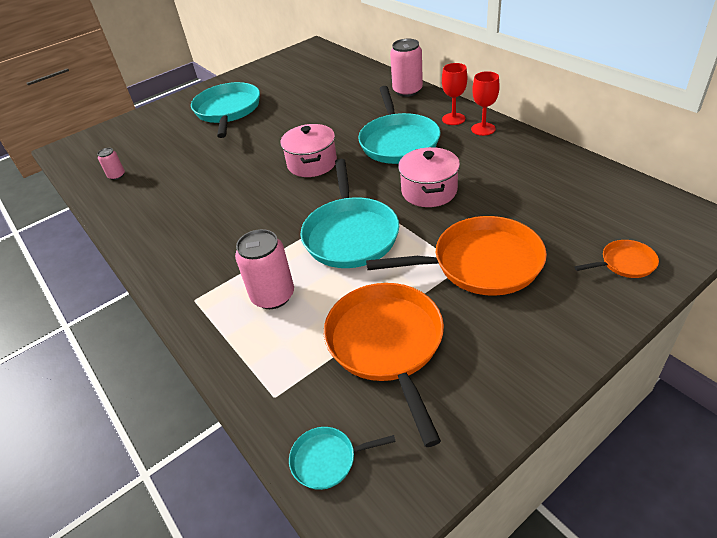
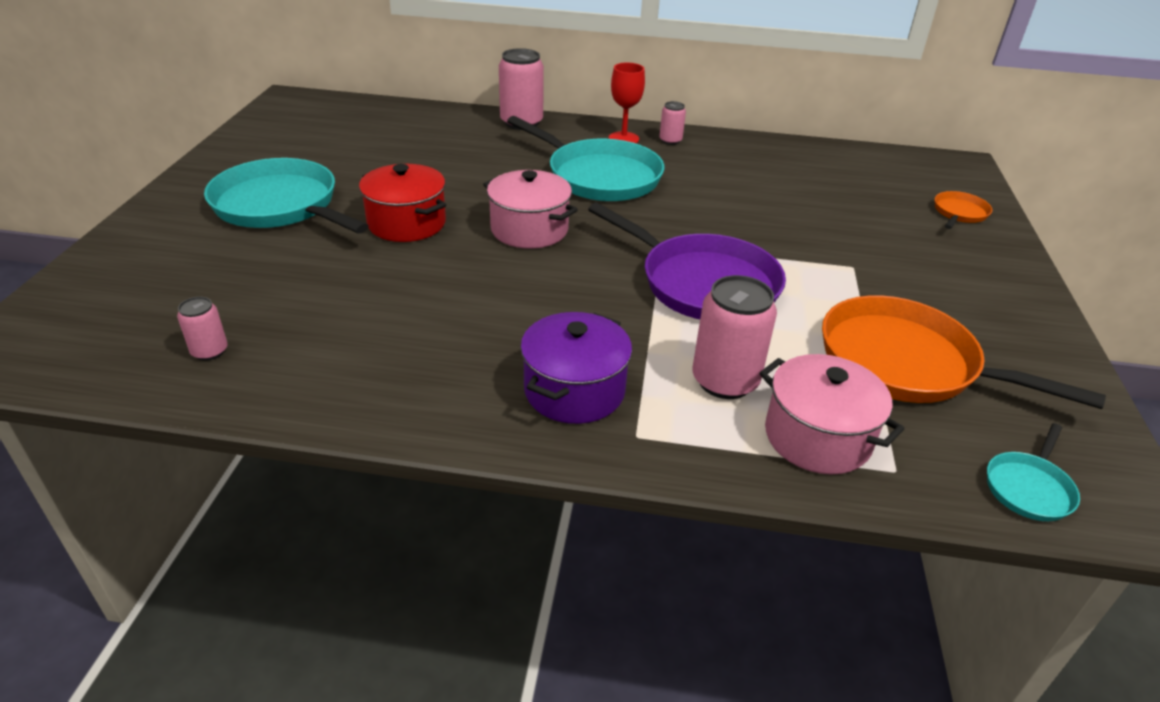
camera: 50 degrees left, 5 degrees down
turquoise pan [301,159,399,268] -> purple pan [588,203,786,319]
orange pan [366,216,547,296] -> none
pink pot [398,147,460,207] -> pink pot moved to [760,354,904,474]
red goblet [471,71,500,136] -> pink can [659,101,686,145]
none -> red pot [359,164,446,242]
none -> purple pot [520,312,632,424]

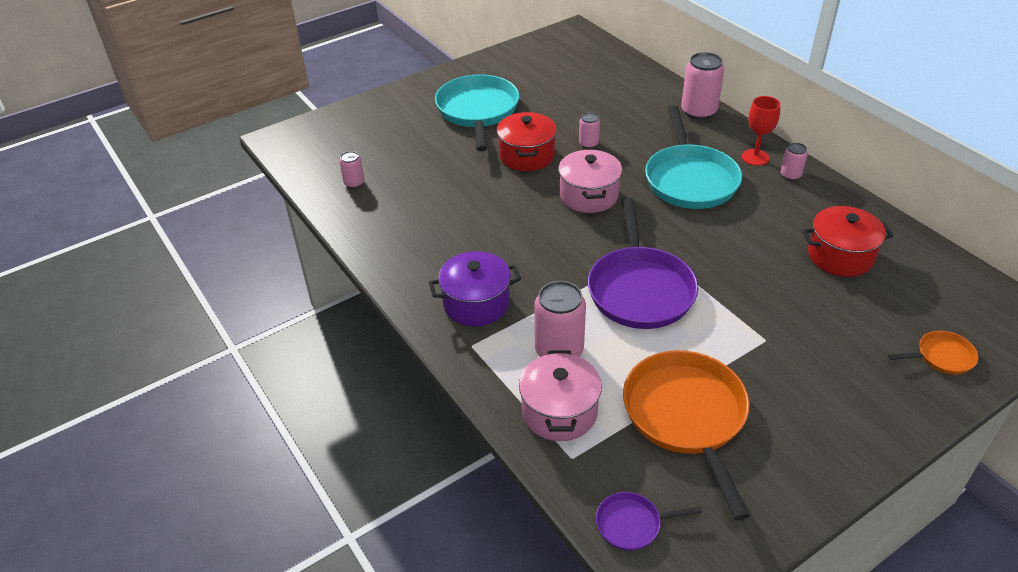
camera: 50 degrees right, 5 degrees up
turquoise pan [987,423,1080,521] -> purple pan [596,492,702,551]
none -> pink can [579,112,600,149]
none -> red pot [802,206,894,277]

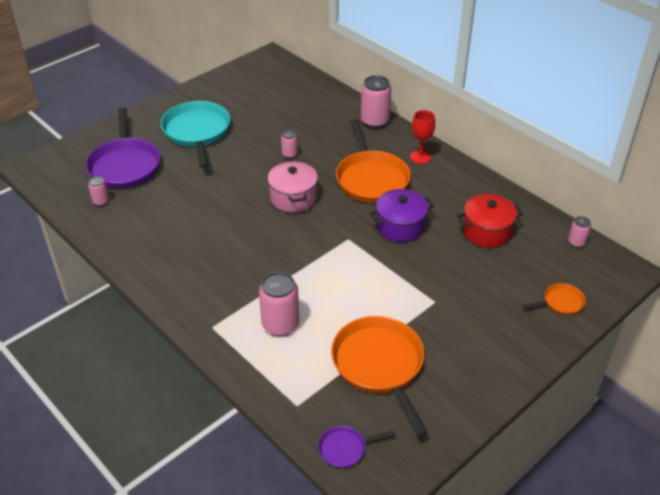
camera: 10 degrees left, 0 degrees up
purple pot [429,251,521,326] -> purple pot moved to [369,189,434,242]
red pot [497,112,557,171] -> none
pink pot [519,351,602,441] -> none
purple pan [588,198,698,329] -> purple pan moved to [86,107,160,189]
turquoise pan [645,106,742,209] -> orange pan [336,119,411,203]
pink can [781,143,808,181] -> pink can moved to [568,216,591,248]

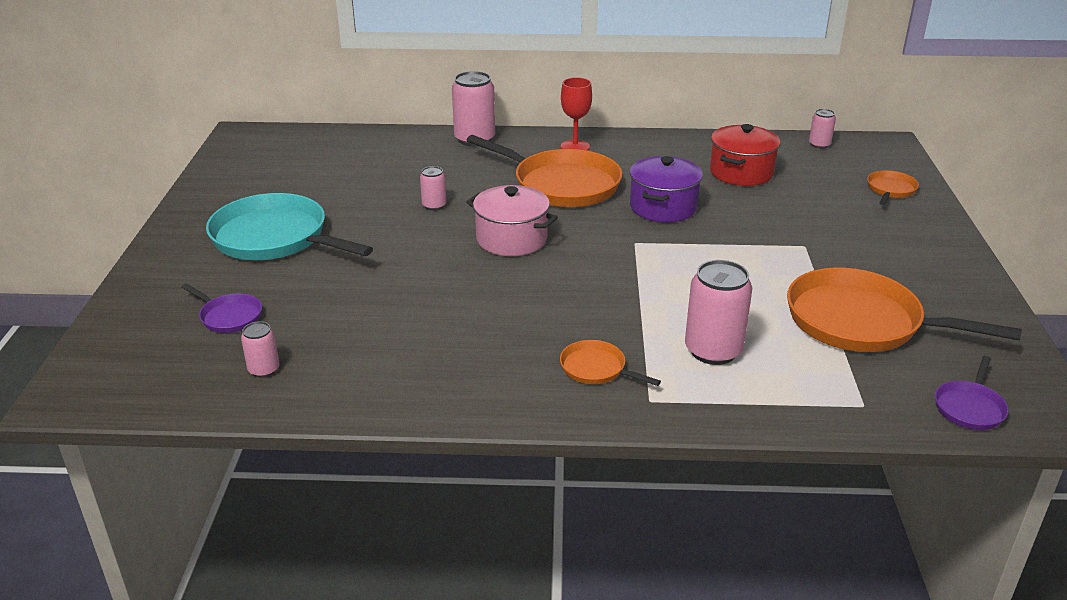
camera: 45 degrees left, 10 degrees down
purple pan [86,107,160,189] -> purple pan [182,284,262,333], size x0.47
none -> orange pan [560,340,661,386]

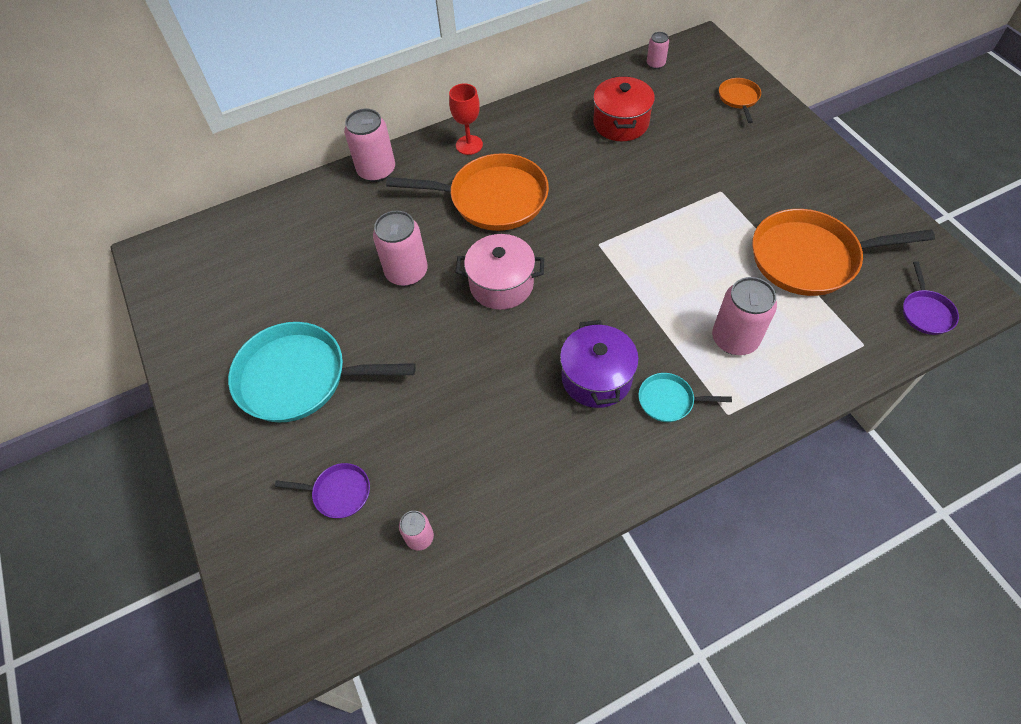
camera: 25 degrees left, 25 degrees up
pink can [420,166,447,211] -> pink can [373,211,428,286], size x1.89
orange pan [560,340,661,386] -> turquoise pan [638,373,732,422]
purple pot [630,156,703,222] -> purple pot moved to [560,320,639,408]

